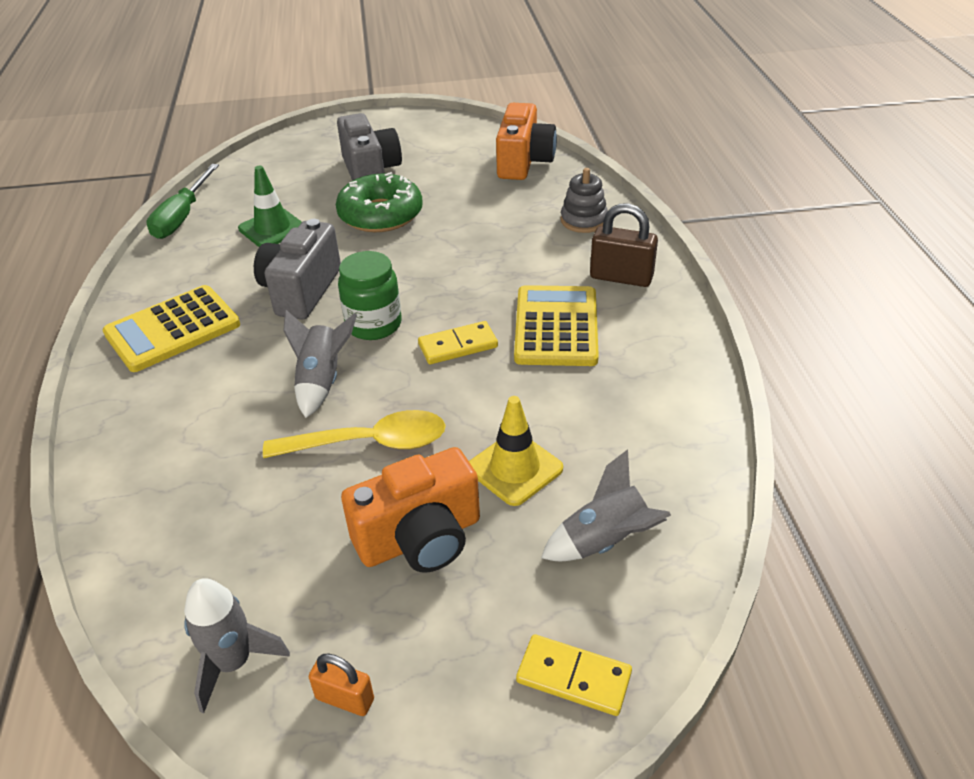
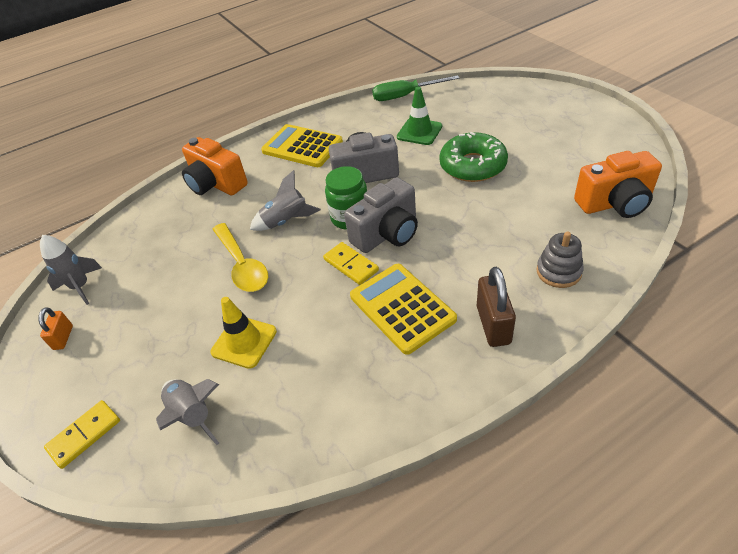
camera: 70 degrees right, 5 degrees up
grey camera [337,113,402,181] -> grey camera moved to [344,177,418,253]
orange camera [341,447,480,573] -> orange camera moved to [182,137,248,196]
yellow calculator [514,285,599,366] -> yellow calculator turned 105 degrees counterclockwise [350,264,457,355]
yellow domino [516,634,632,716] -> yellow domino turned 45 degrees clockwise [44,400,120,469]

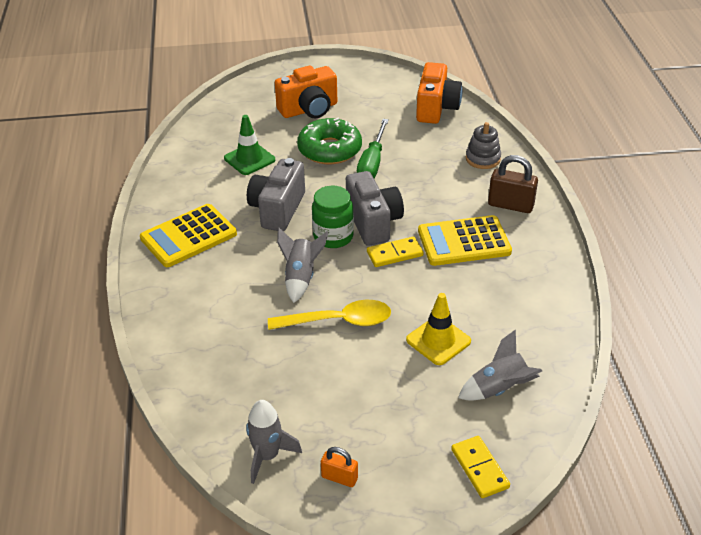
camera: 70 degrees left, 5 degrees down
orange camera [182,137,248,196] -> orange camera moved to [275,66,337,119]
green screwdriver [372,75,459,101] -> green screwdriver moved to [357,119,389,178]

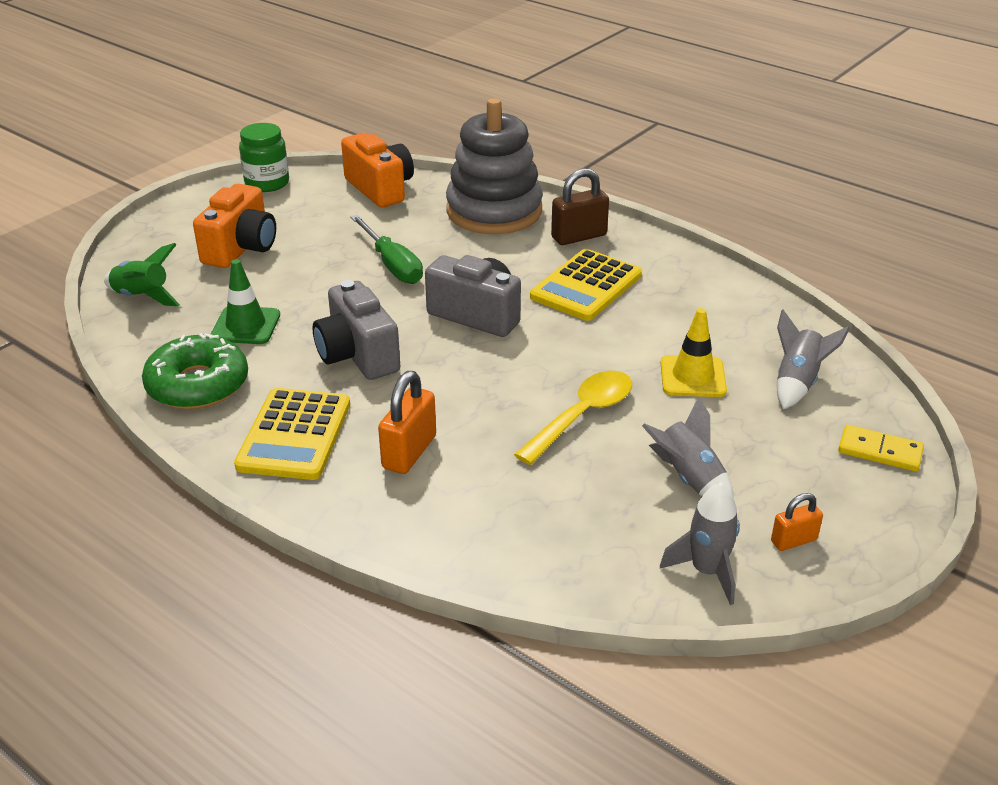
camera: 45 degrees left, 5 degrees down
grey rocket [277,227,329,303] -> grey rocket moved to [642,396,733,496]
green donut [297,118,362,164] -> green donut moved to [142,333,248,409]
green jar [312,186,354,248] -> green jar moved to [239,123,289,192]
yellow domino [367,237,423,267] -> none
grey stacking toy [466,122,501,169] -> grey stacking toy [446,98,543,234], size x2.18
none -> green rocket [104,243,180,306]
none -> orange padlock [378,371,436,474]

